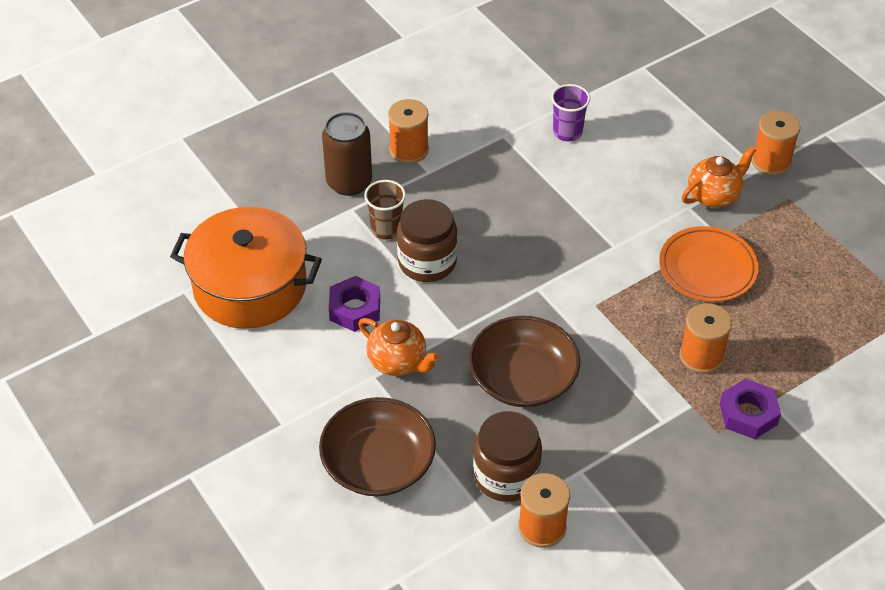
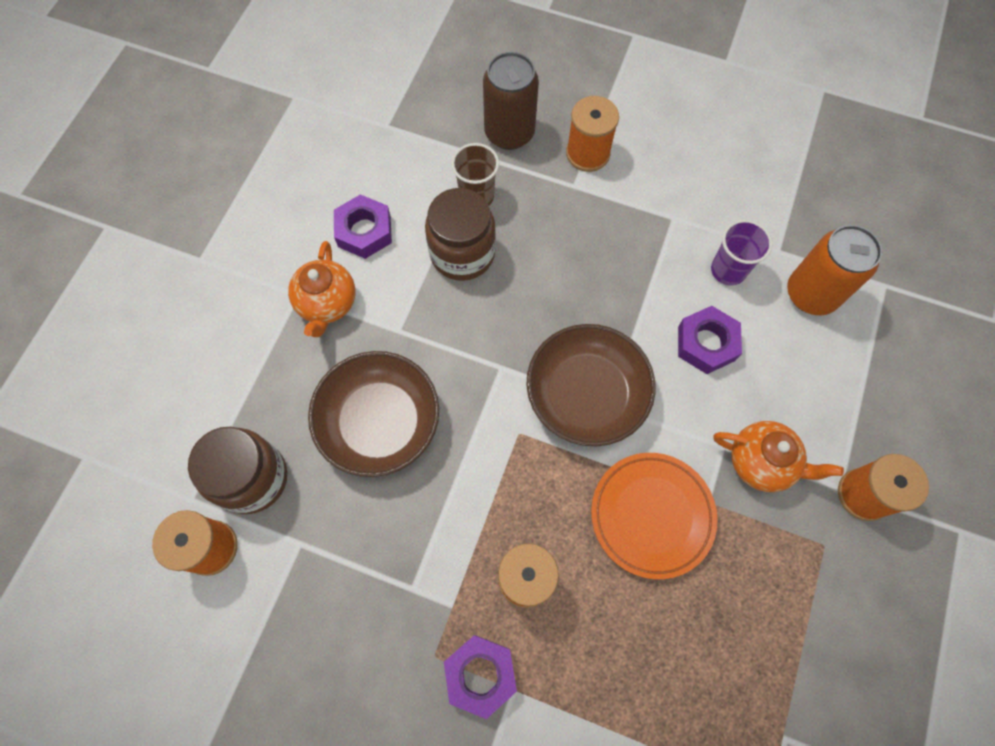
camera: 55 degrees right, 20 degrees up
orange pot [170,207,322,329] -> none
brown bowl [319,397,436,496] -> brown bowl moved to [526,324,656,446]
none -> purple nut [678,306,742,374]
none -> orange can [787,225,882,315]

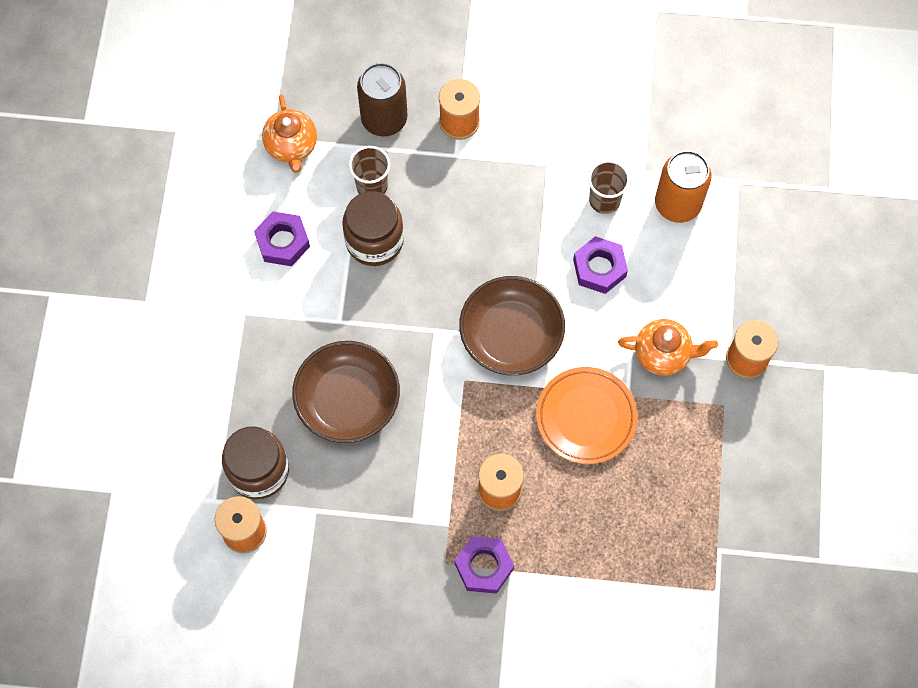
camera: 15 degrees left, 0 degrees up
orange teapot [288,241,355,337] -> orange teapot moved to [262,94,317,173]
purple cup [711,220,772,286] -> brown cup [588,160,630,214]

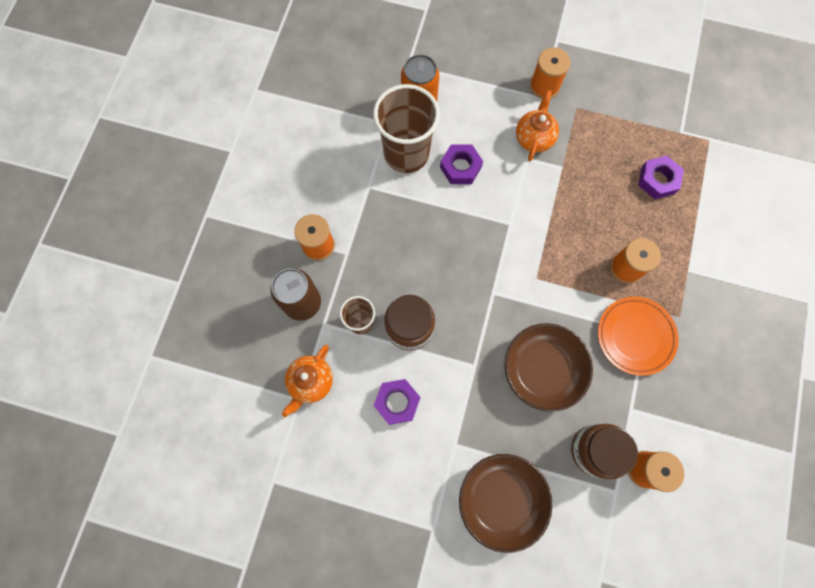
camera: 80 degrees left, 5 degrees up
orange teapot [262,94,317,173] -> orange teapot turned 120 degrees clockwise [282,345,333,417]
purple nut [455,536,514,594] -> purple nut moved to [638,156,684,199]
brown bowl [459,276,565,375] -> brown bowl moved to [459,454,553,553]
orange plate [536,367,637,464] -> orange plate moved to [598,297,679,376]
brown cup [588,160,630,214] -> brown cup [373,84,440,173], size x1.91

